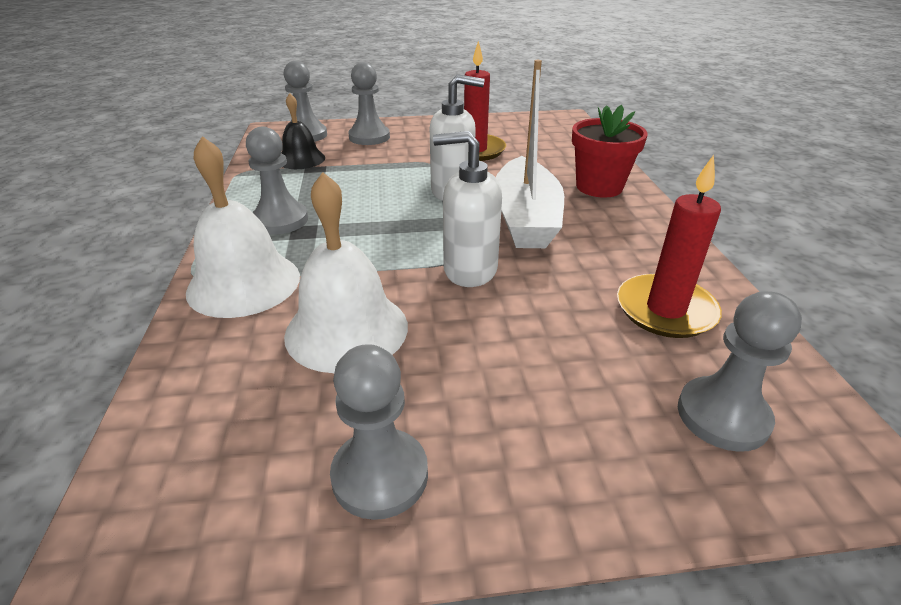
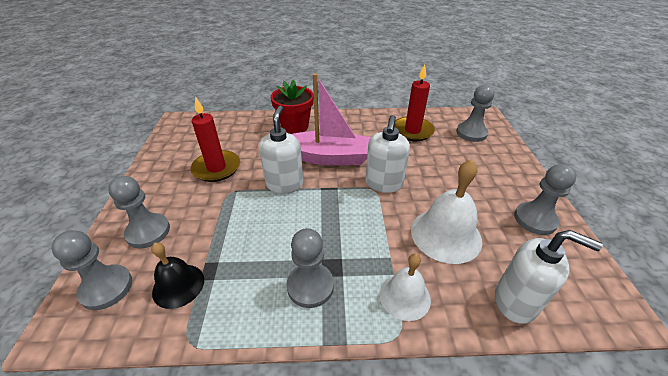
camera: 85 degrees left, 5 degrees up
white bell [186,136,300,318] -> white bell [379,254,431,321], size x0.63
white boat [496,60,564,248] -> pink boat [292,73,371,165]
none -> white soap dispenser [495,230,603,324]

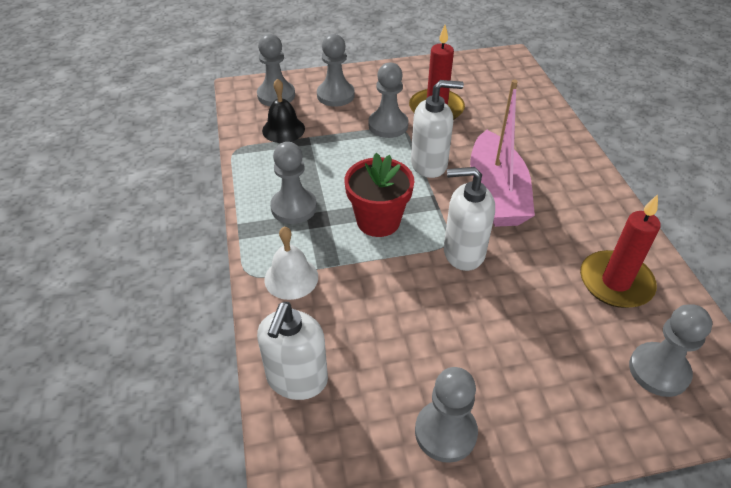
camera: 80 degrees right, 5 degrees up
red flower pot [271,80,314,134] -> red flower pot moved to [345,153,414,237]
white bell [411,159,482,264] -> none
none -> grey pawn [368,62,408,138]

